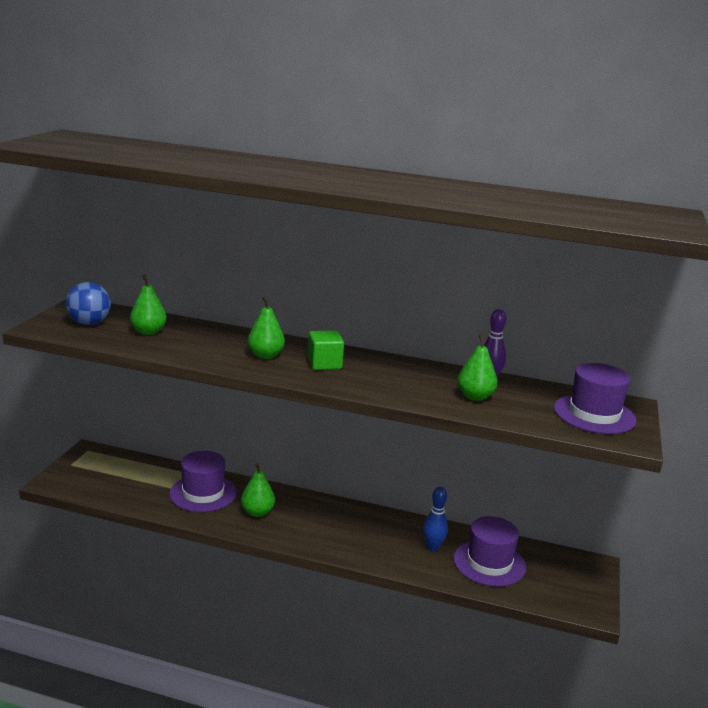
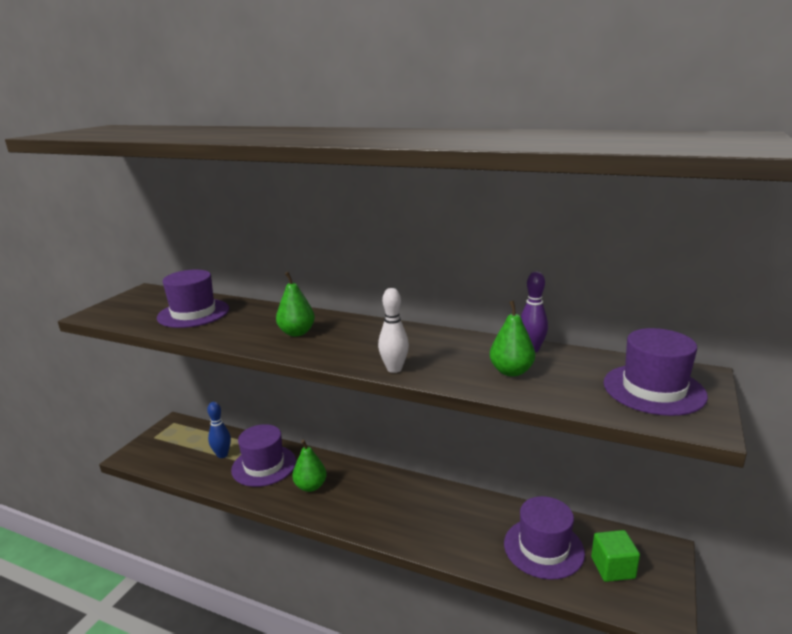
camera: 10 degrees right, 0 degrees up
blue ball [66,282,111,325] -> none
green pear [130,274,167,335] -> purple hat [157,270,229,328]
green cube [308,331,344,370] -> green cube moved to [591,530,640,582]
blue bowling pin [423,487,448,551] -> blue bowling pin moved to [207,402,231,458]
none -> white bowling pin [378,288,409,373]

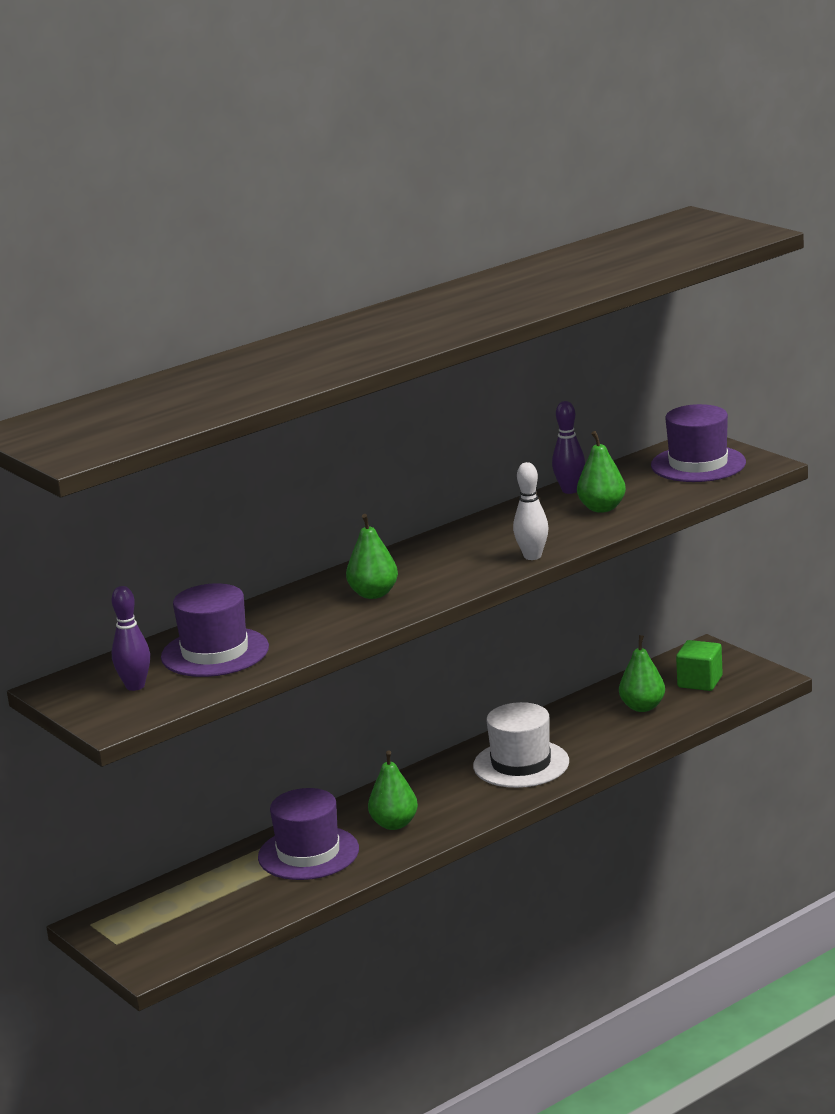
camera: 60 degrees left, 0 degrees up
blue bowling pin [207,402,231,458] -> none
purple hat [504,496,585,580] -> green pear [619,635,665,712]
none -> purple bowling pin [112,586,150,691]
none -> white hat [473,702,569,788]

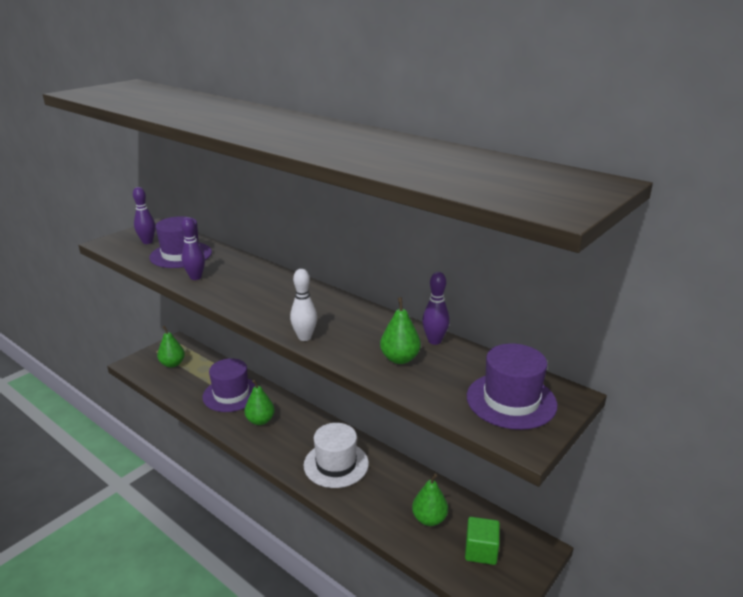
camera: 75 degrees right, 5 degrees up
green pear [346,514,398,599] -> green pear moved to [157,326,185,368]
none -> purple bowling pin [181,217,205,280]

